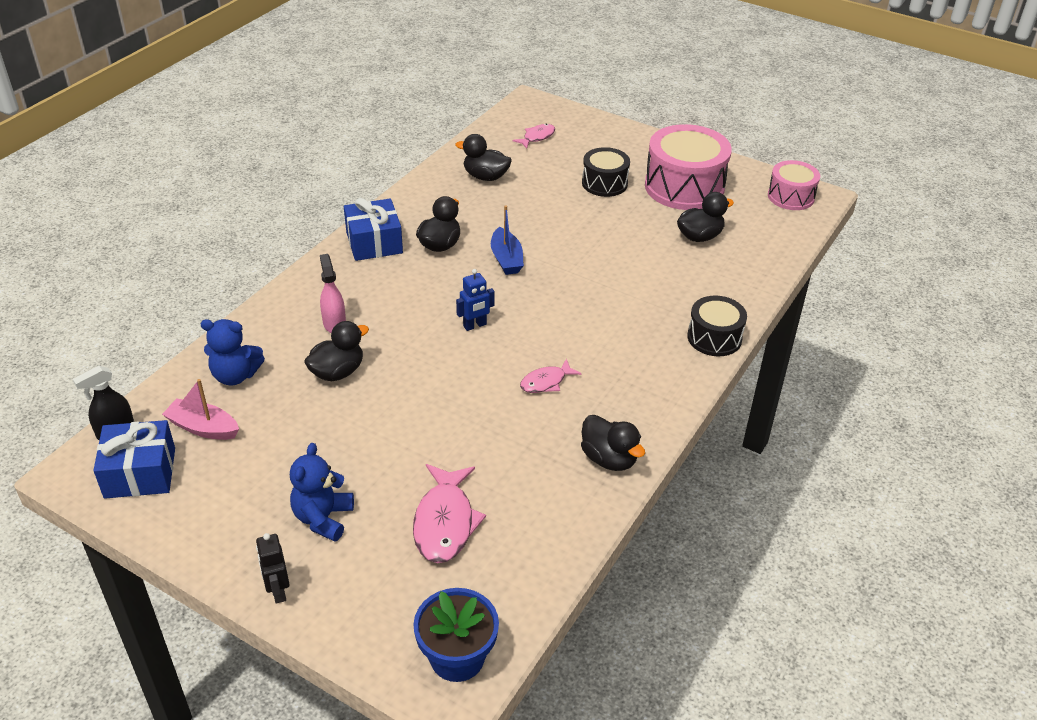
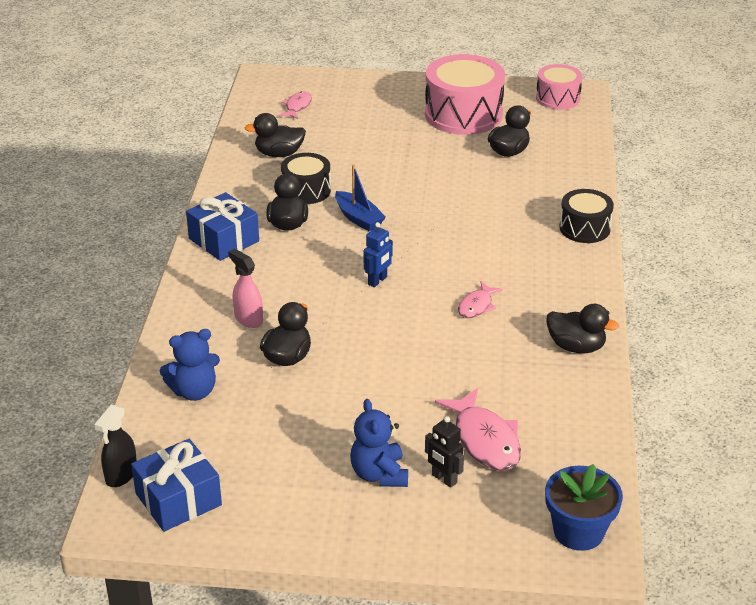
camera: 25 degrees left, 5 degrees down
pink boat [162,379,239,440] -> none
black robot [256,533,290,604] -> black robot moved to [425,416,464,488]
black drum [582,147,630,197] -> black drum moved to [281,153,331,204]

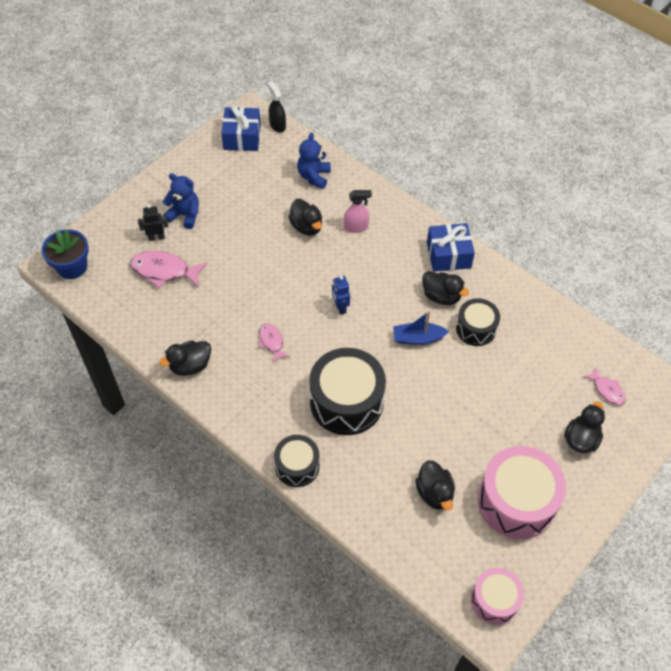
camera: 125 degrees right, 20 degrees up
black duck [245,113,306,157] -> black duck moved to [564,402,605,453]
none -> black drum [309,348,386,435]

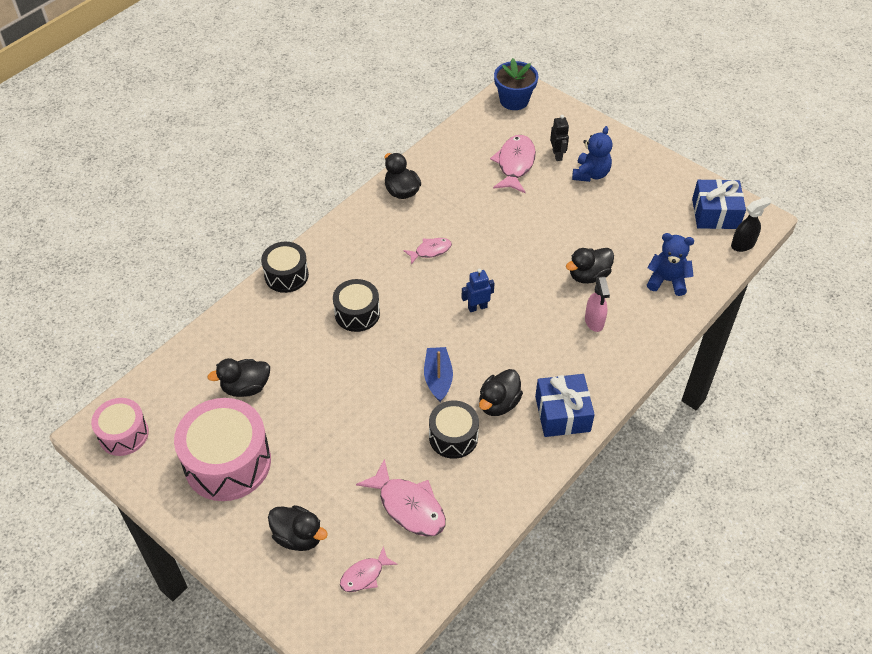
camera: 90 degrees right, 5 degrees down
black drum [309,348,386,435] -> black drum [333,279,380,332], size x0.58
none -> pink fish [356,459,446,537]

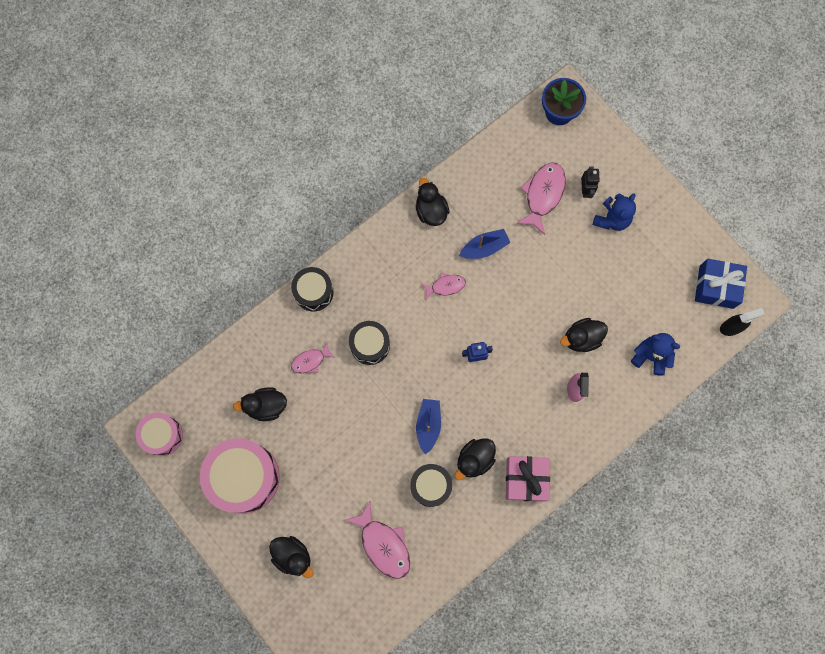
camera: 10 degrees right, 25 degrees up
pink fish [340,546,398,592] -> pink fish moved to [291,342,336,374]
blue gift [535,374,595,437] -> pink gift [506,456,550,502]
none -> blue boat [459,229,510,259]

